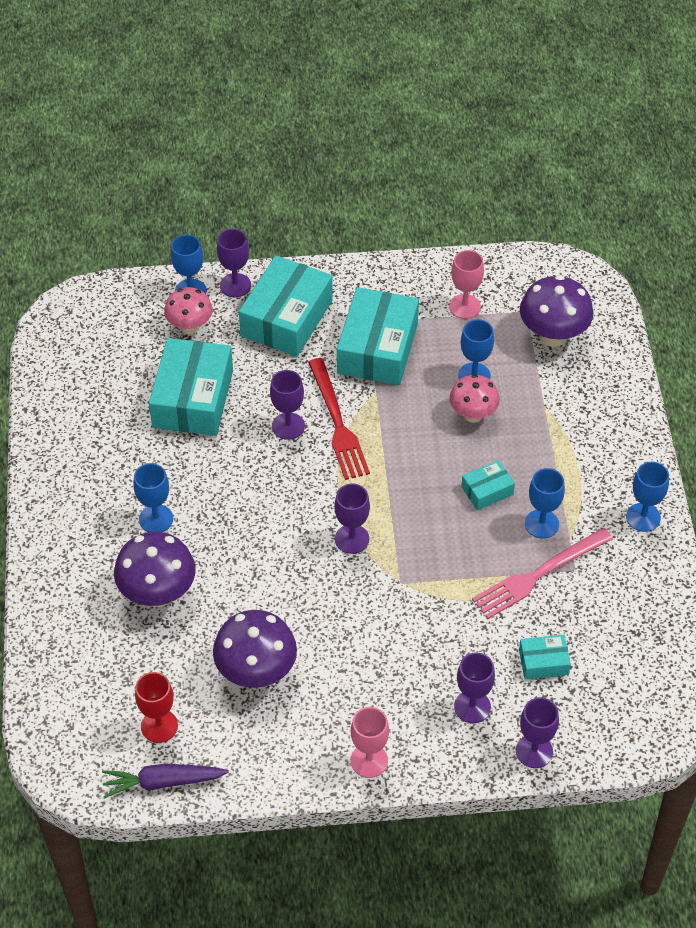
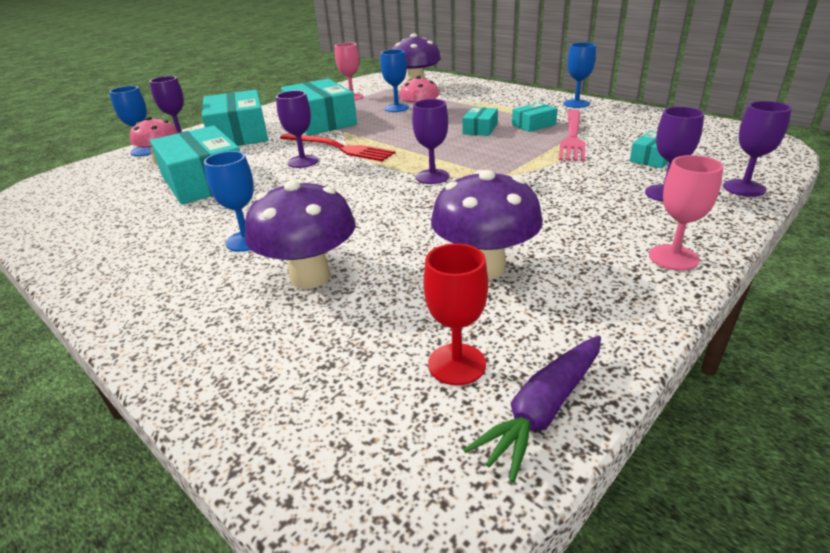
camera: 40 degrees left, 20 degrees down
blue goblet [525,468,565,538] -> turquoise box [512,102,558,132]

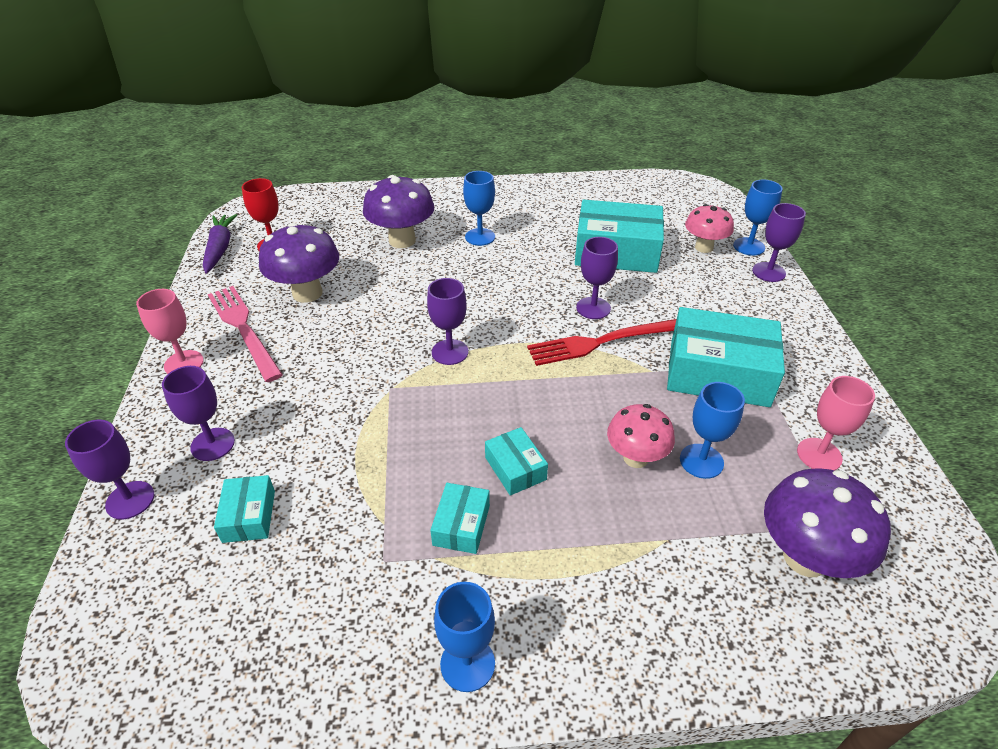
camera: 130 degrees right, 10 degrees up
turquoise box [202,90,268,146] -> none
pink fork [559,110,585,162] -> pink fork moved to [208,286,283,382]

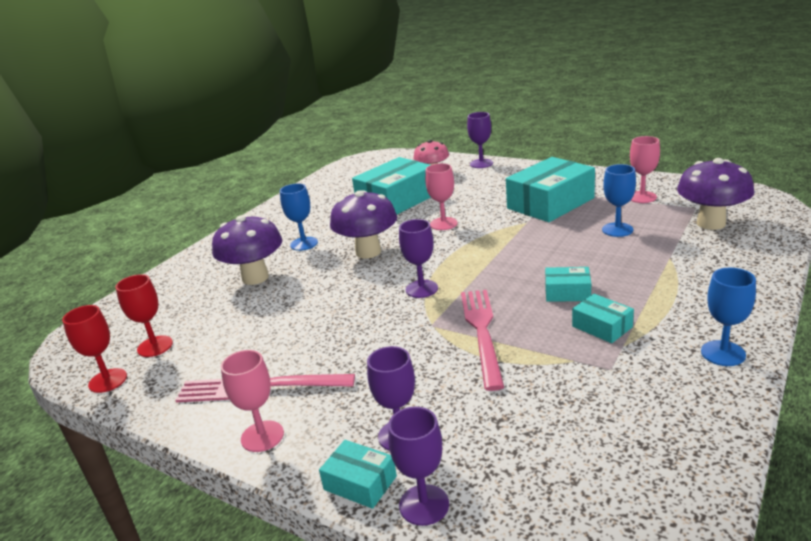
camera: 50 degrees left, 15 degrees down
purple carrot [203,214,237,273] -> red goblet [62,305,127,393]
turquoise box [214,475,275,543] -> turquoise box moved to [319,440,397,509]
purple mushroom [259,223,339,303] -> purple mushroom moved to [330,190,397,259]
red fork [527,319,677,366] -> none
purple goblet [576,237,618,319] -> pink goblet [425,163,458,230]
pink mushroom [607,404,675,468] -> none
blue goblet [733,180,783,256] -> none
none -> pink fork [461,290,504,391]

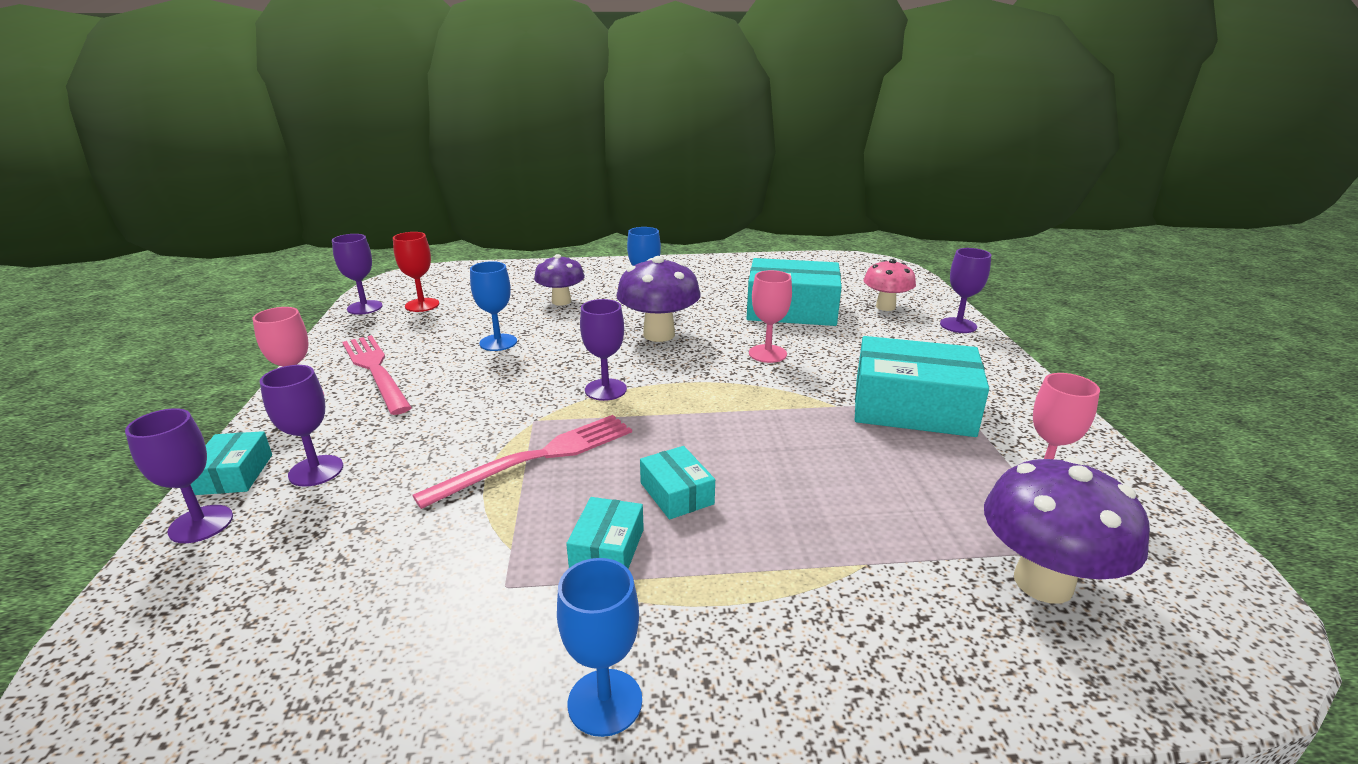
camera: 50 degrees right, 0 degrees up
red goblet [62,305,127,393] -> purple goblet [332,234,383,315]
purple mushroom [212,215,282,285] -> purple mushroom [534,254,585,305], size x0.67
blue goblet [602,164,636,237] -> blue goblet moved to [470,261,517,351]

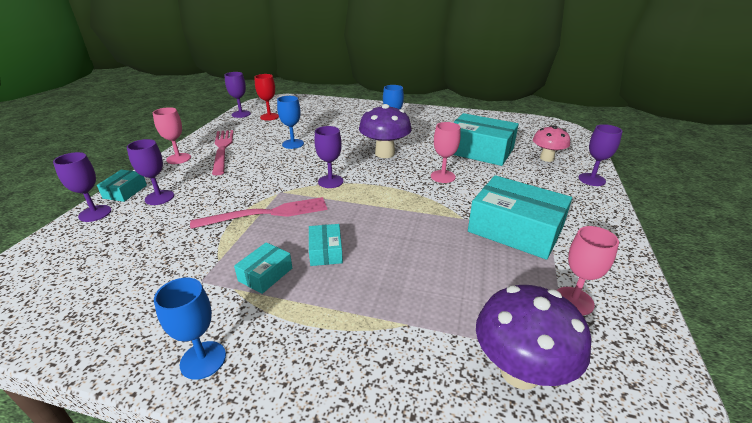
camera: 20 degrees right, 5 degrees up
purple mushroom [534,254,585,305] -> none

